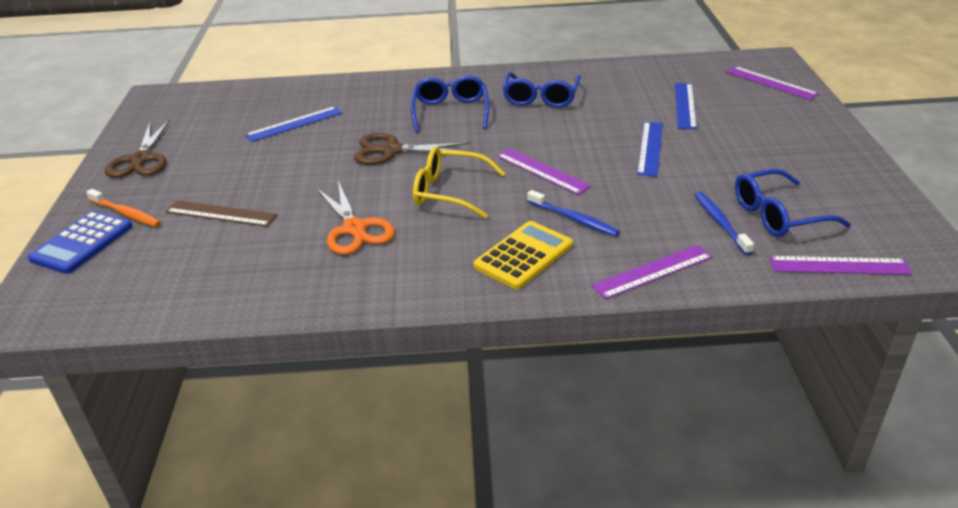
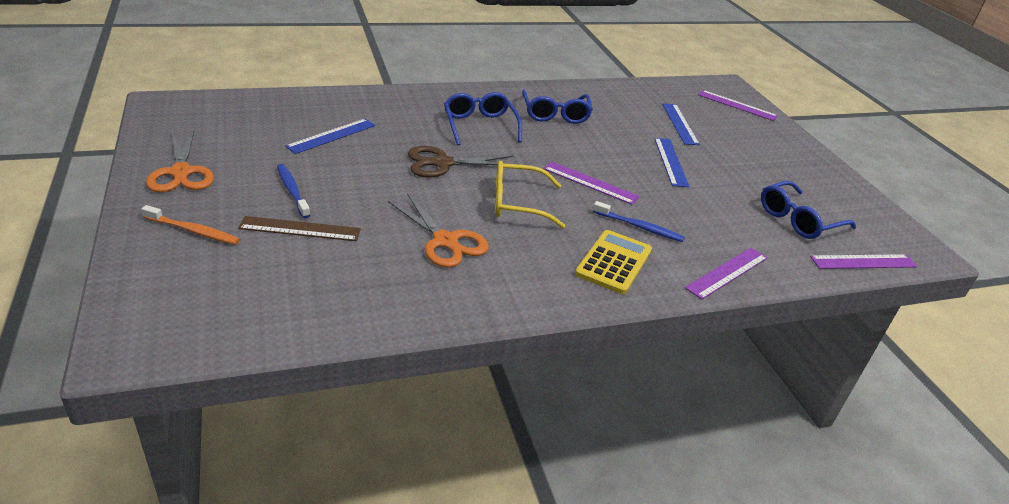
camera: 20 degrees left, 0 degrees up
blue calculator [28,211,132,274] -> none
brown scissors [105,120,170,178] -> orange scissors [146,130,214,192]
blue toothbrush [694,191,754,255] -> blue toothbrush moved to [277,164,310,218]

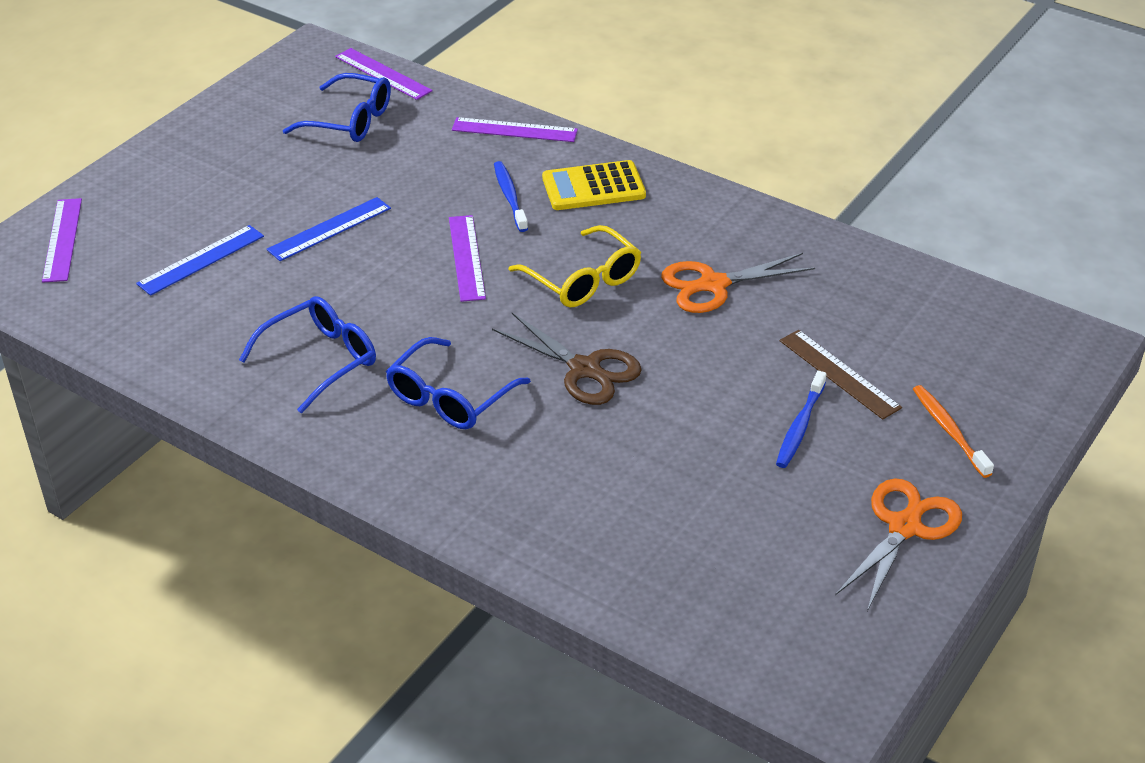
camera: 125 degrees left, 5 degrees up
blue ruler [285,119,376,154] -> none
orange scissors [388,193,489,268] -> orange scissors turned 120 degrees counterclockwise [661,253,815,313]

